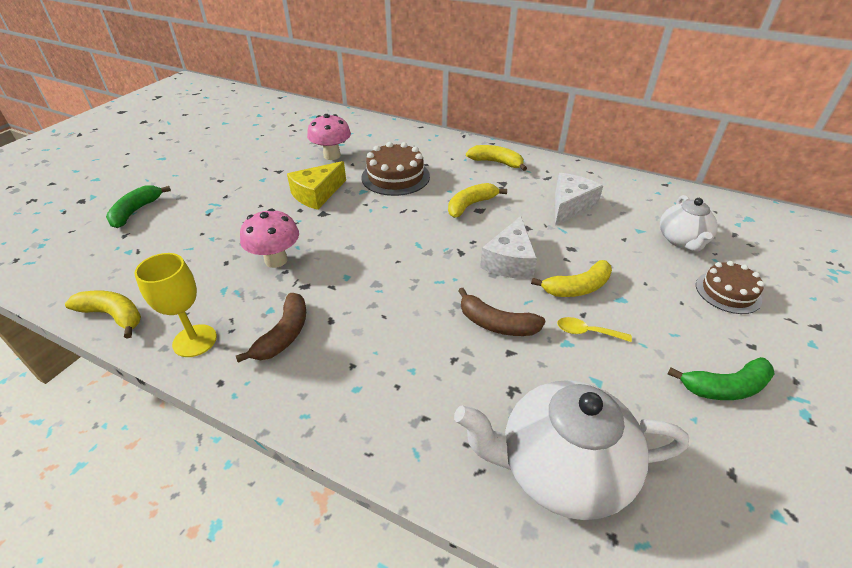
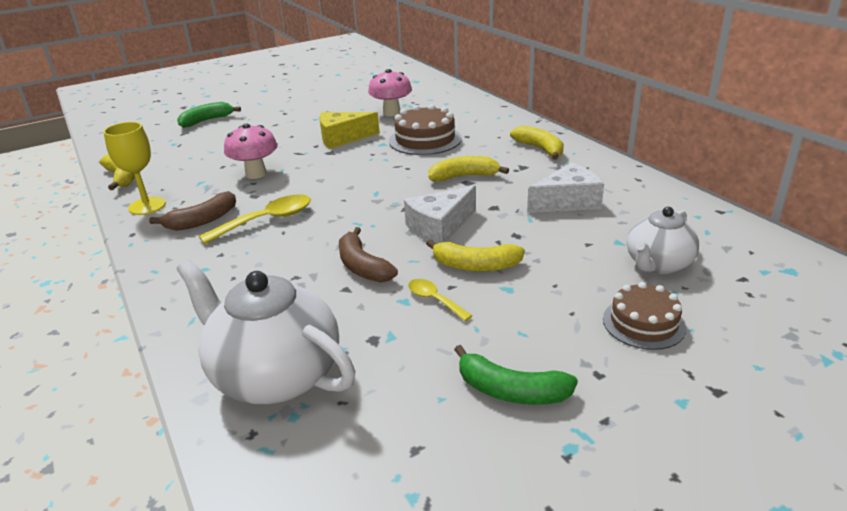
camera: 35 degrees right, 10 degrees down
none -> yellow spoon [199,194,311,244]

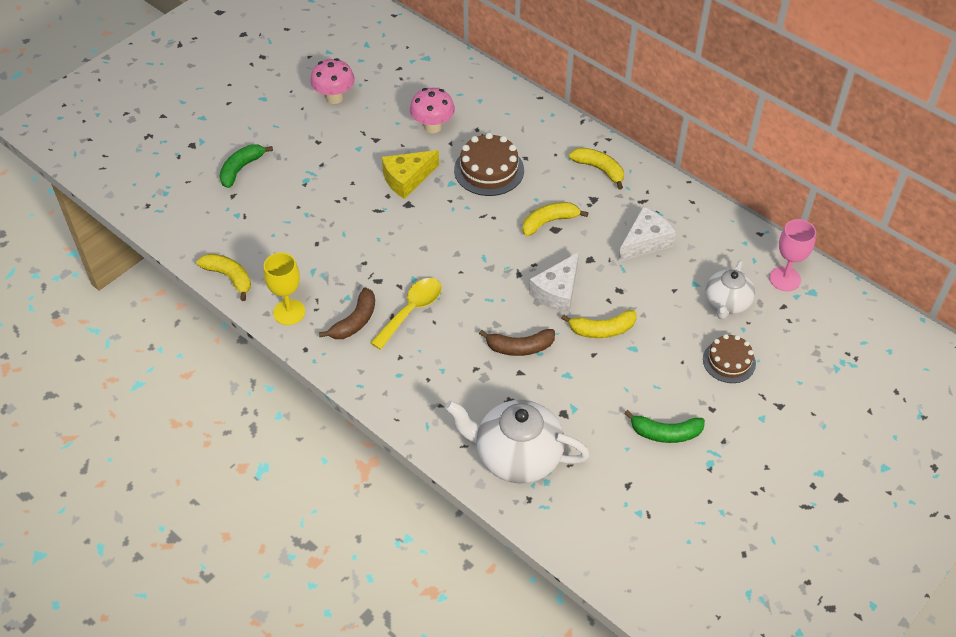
camera: 20 degrees left, 20 degrees up
pink mushroom [224,123,278,179] -> pink mushroom moved to [310,58,355,104]
brown banana [339,227,398,282] -> brown banana turned 45 degrees counterclockwise [479,329,555,356]
yellow spoon [408,279,472,321] -> none
none -> pink goblet [769,219,816,291]

